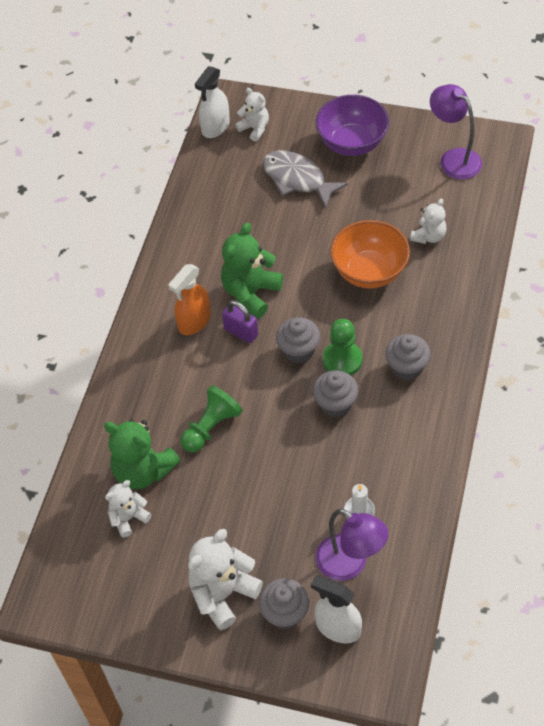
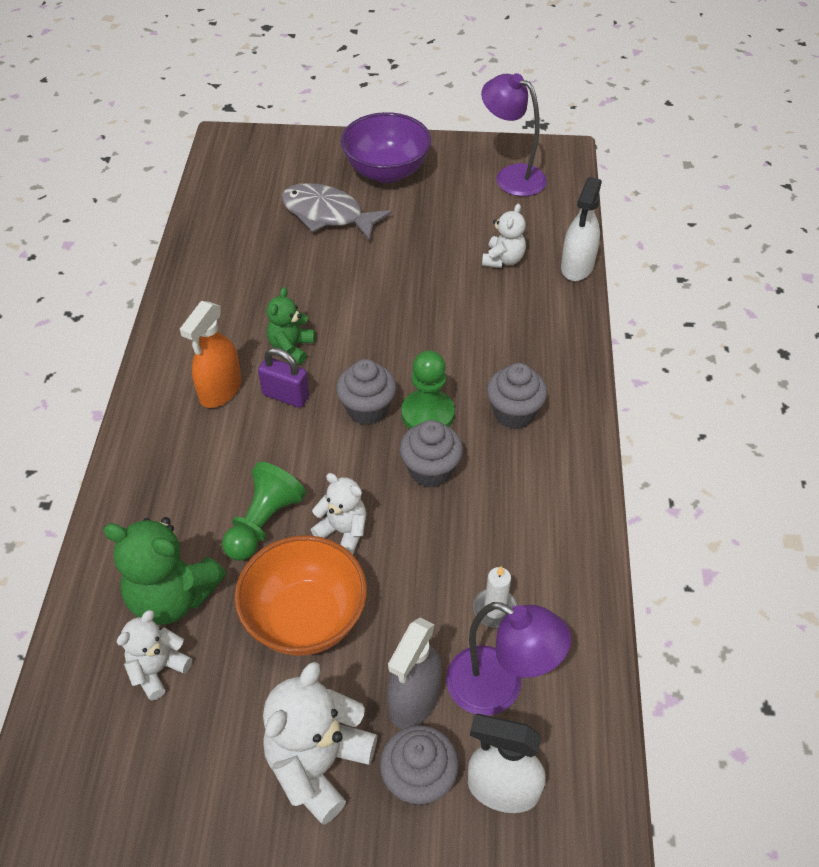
camera: 15 degrees left, 5 degrees down
white spray bottle [195,66,230,138] -> white spray bottle moved to [561,177,602,281]
green teddy bear [221,223,283,319] -> green teddy bear [267,287,315,364], size x0.59
white teddy bear [236,88,269,142] -> white teddy bear moved to [311,473,367,555]
orange bowl [330,220,410,289] -> orange bowl moved to [235,535,367,656]
none -> grey spray bottle [387,618,442,729]

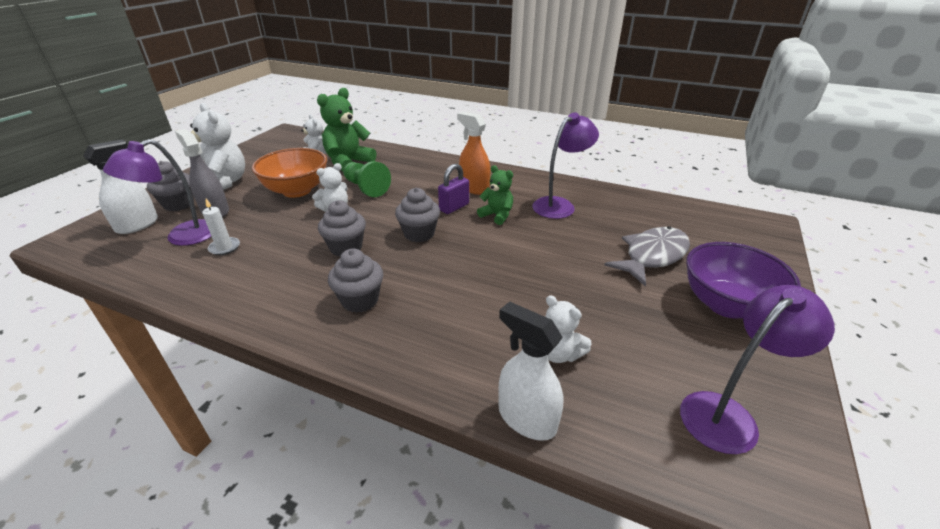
camera: 110 degrees right, 15 degrees down
green pawn [401,350,455,429] -> none
none -> purple lamp [532,112,599,219]

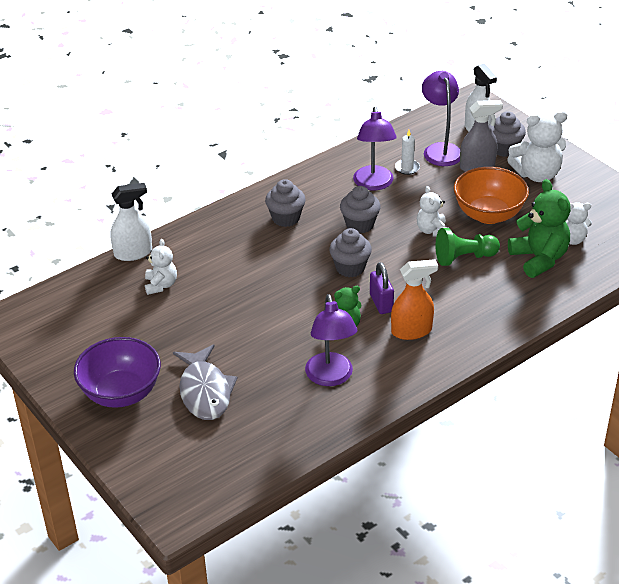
camera: 120 degrees right, 5 degrees up
white teddy bear [545,295,591,363] -> white teddy bear turned 105 degrees clockwise [145,239,177,295]
purple lamp [680,285,835,454] -> purple lamp moved to [353,106,397,190]

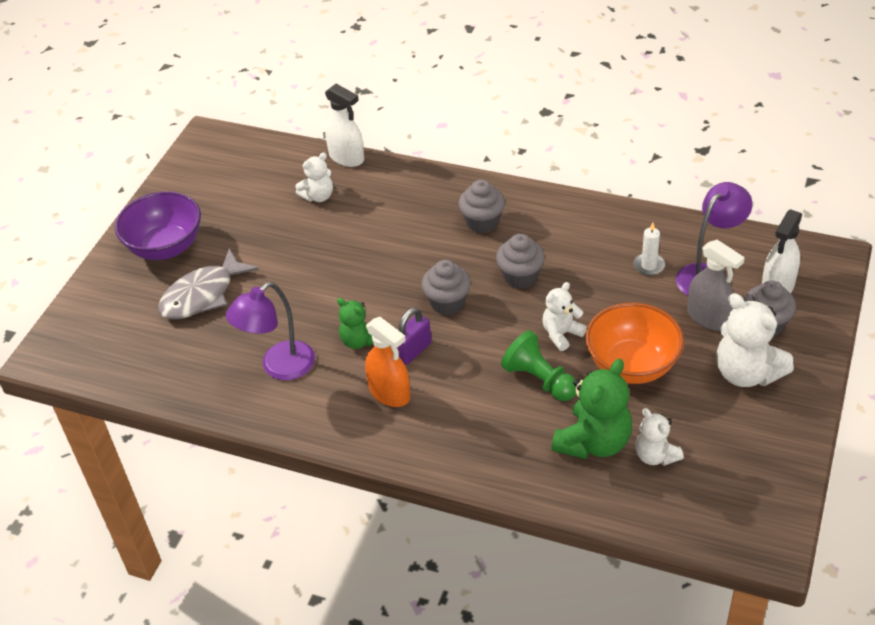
camera: 60 degrees right, 5 degrees up
purple lamp [353,106,397,190] -> none

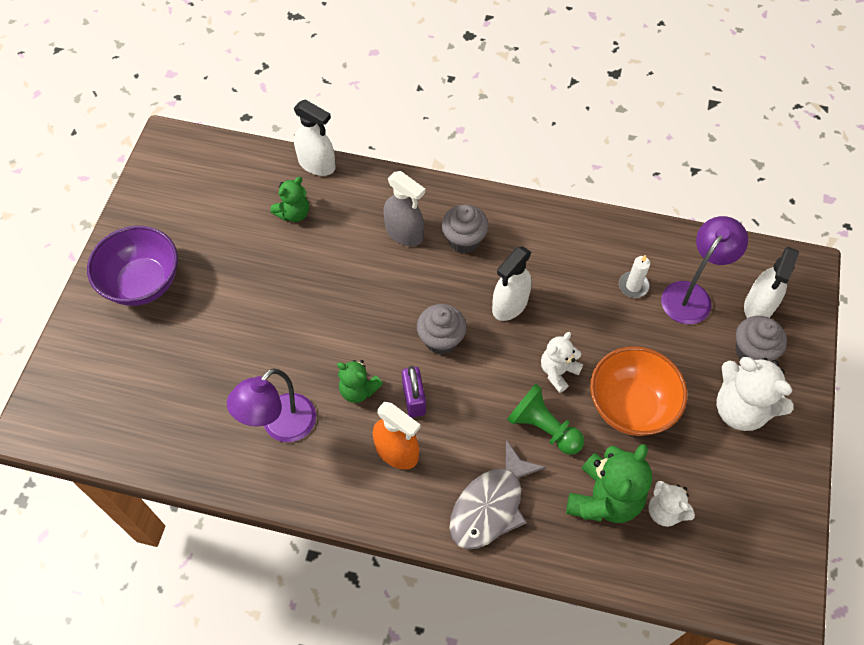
camera: 10 degrees left, 15 degrees up
grey fish [158,248,259,319] -> grey fish moved to [449,440,547,549]
white teddy bear [295,152,333,202] -> green teddy bear [270,177,309,222]
purple padlock [397,307,432,365] -> purple padlock turned 45 degrees counterclockwise [402,366,426,418]
grey cupcake [496,234,545,289] -> white spray bottle [492,246,532,321]
grey spray bottle [687,240,745,331] -> grey spray bottle moved to [383,171,425,246]

